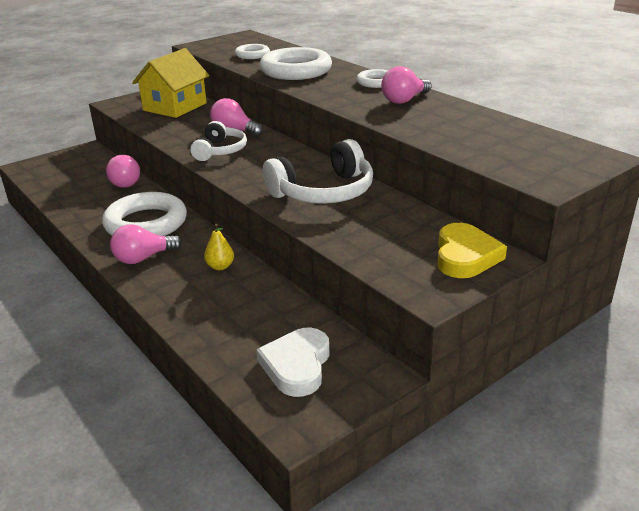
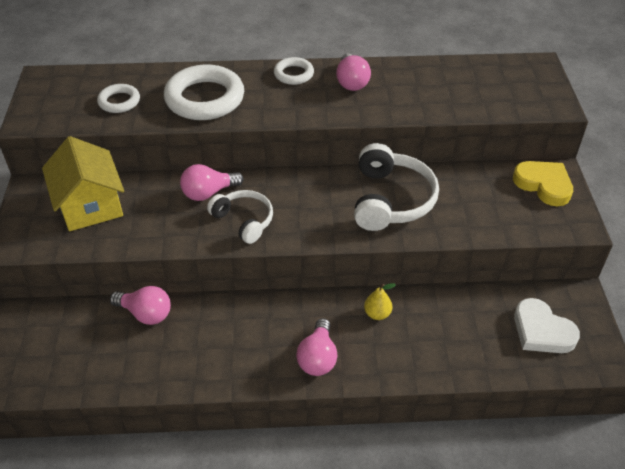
camera: 55 degrees left, 15 degrees up
white ring [102,192,187,236] -> none

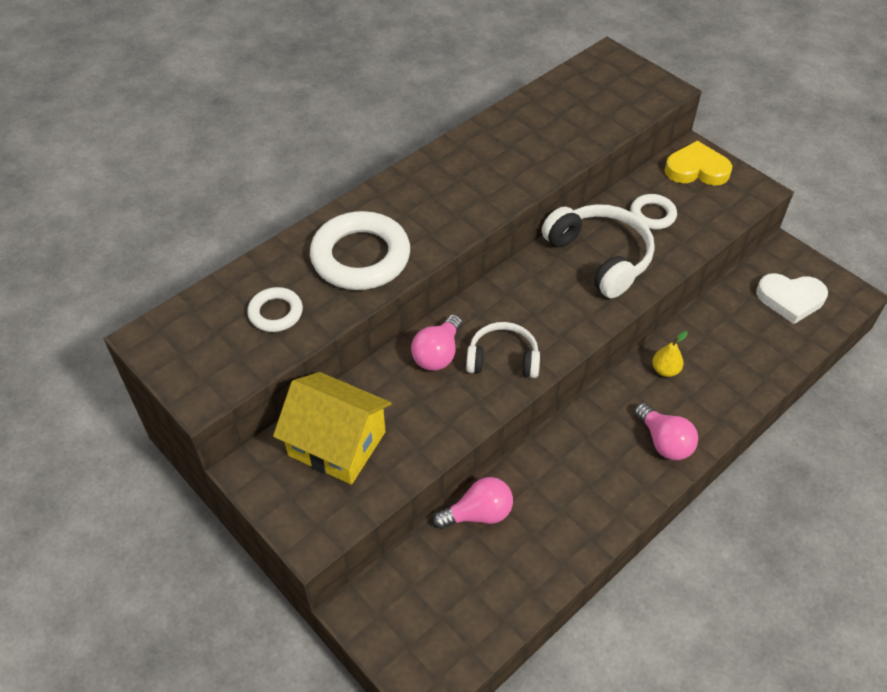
camera: 40 degrees left, 5 degrees up
white ring [274,57,314,85] -> white ring moved to [630,194,677,229]
pink light bulb [336,53,371,91] -> none

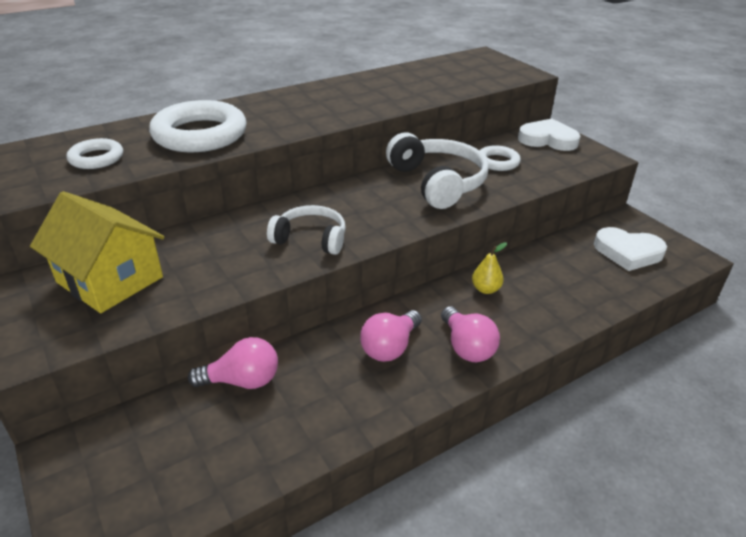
camera: 10 degrees right, 15 degrees down
pink light bulb [411,314,462,371] -> pink light bulb moved to [360,310,422,362]
yellow heart [664,141,732,186] -> white heart [518,119,580,151]

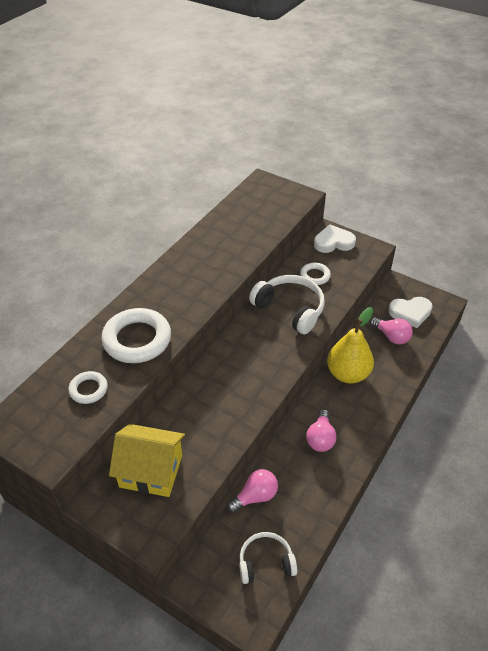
camera: 25 degrees left, 10 degrees up
white headphones [267,205,346,255] -> white headphones moved to [239,532,297,584]
pink light bulb [441,306,500,362] -> pink light bulb moved to [370,317,413,344]
yellow pear [472,242,507,294] -> yellow pear [327,307,374,383], size x2.28

